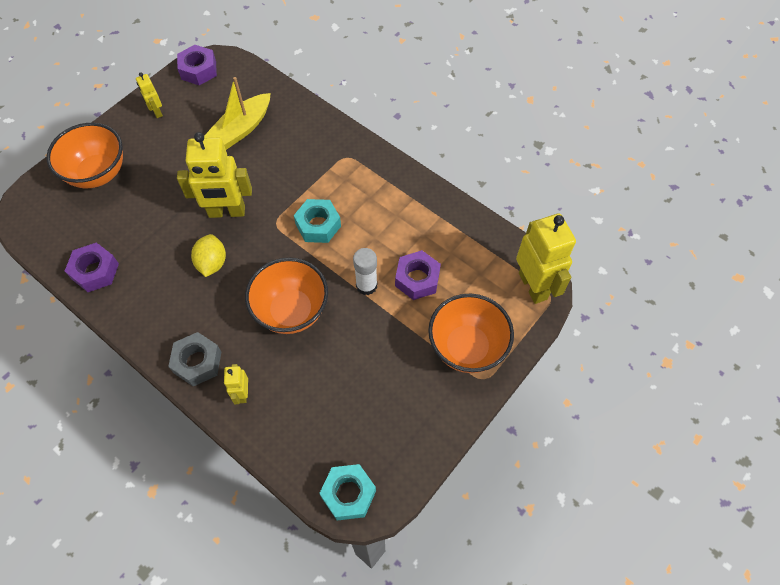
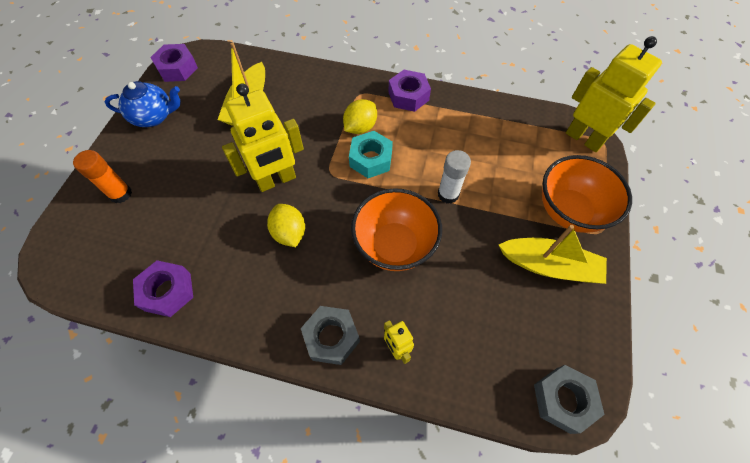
camera: 25 degrees left, 0 degrees up
orange bowl [46,123,123,189] -> orange glue stick [73,150,132,203]
yellow robot [136,73,163,118] -> blue teapot [104,81,180,127]
turquoise nut [319,464,376,520] -> grey nut [534,365,605,434]
purple nut [395,250,441,300] -> purple nut moved to [388,70,431,112]
none -> yellow lemon [343,99,377,134]
none -> yellow boat [499,225,607,284]

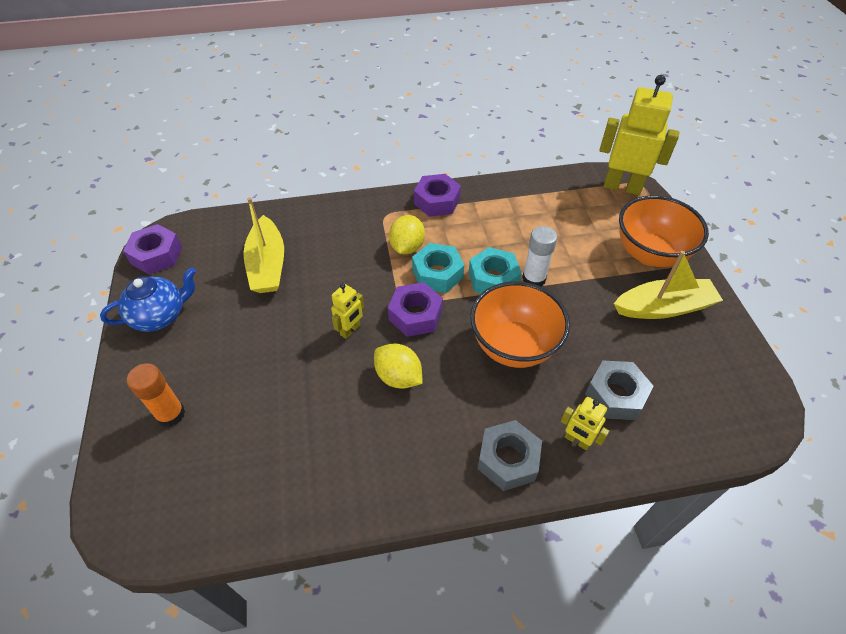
camera: 25 degrees left, 10 degrees down
purple nut [133,260,193,317] -> purple nut moved to [388,282,443,337]
yellow robot [222,83,304,192] -> yellow robot [331,283,364,339], size x0.49
grey nut [534,365,605,434] -> grey nut moved to [585,361,653,420]
none -> turquoise nut [469,247,522,294]

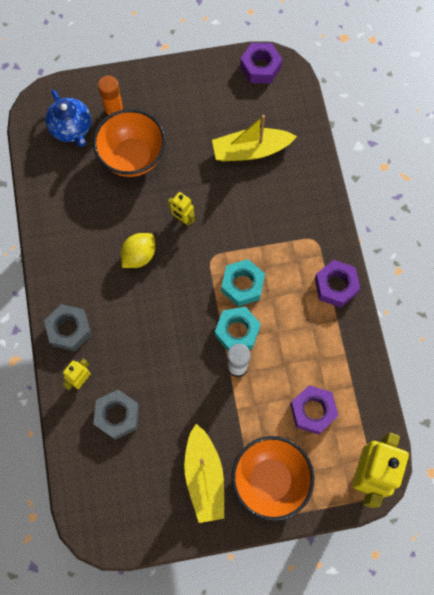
camera: 90 degrees right, 20 degrees up
blue teapot [100,267,196,332] -> blue teapot moved to [45,90,91,147]
purple nut [388,282,443,337] -> purple nut moved to [290,385,338,434]
yellow lemon [389,215,425,254] -> none
orange bowl [470,281,570,368] -> orange bowl moved to [93,109,166,177]

